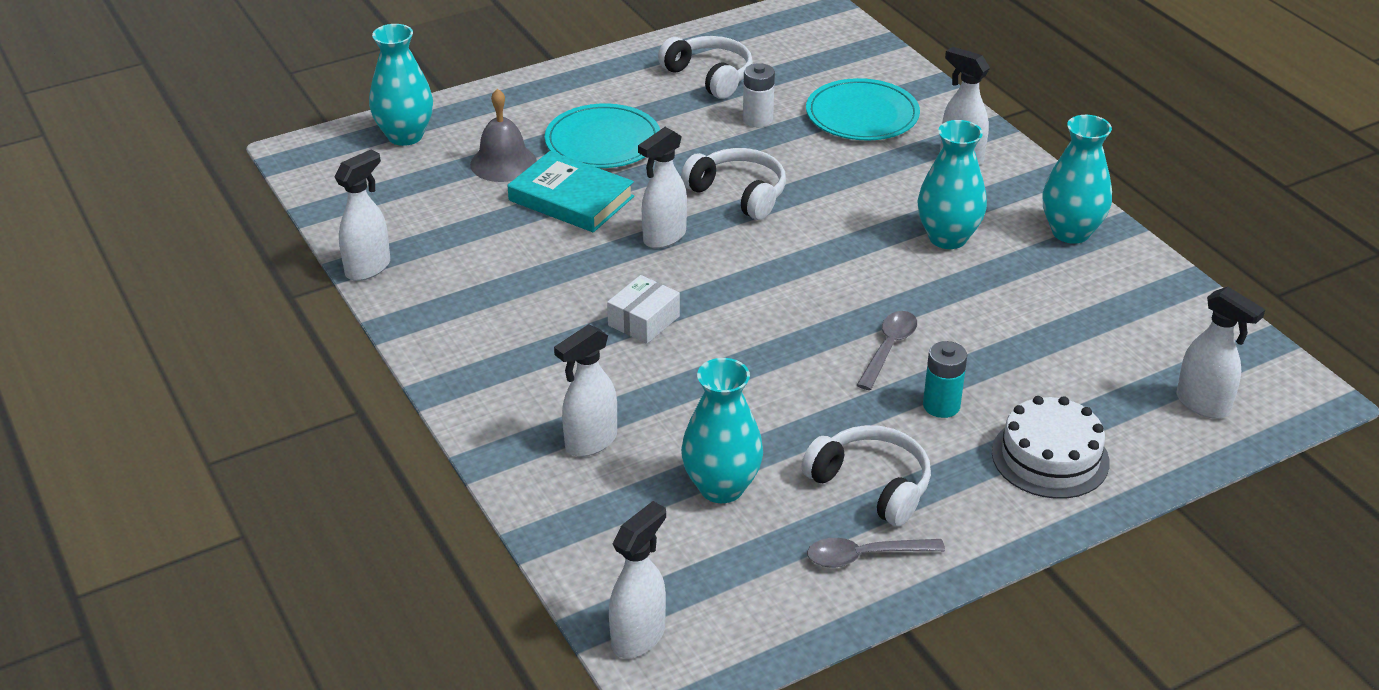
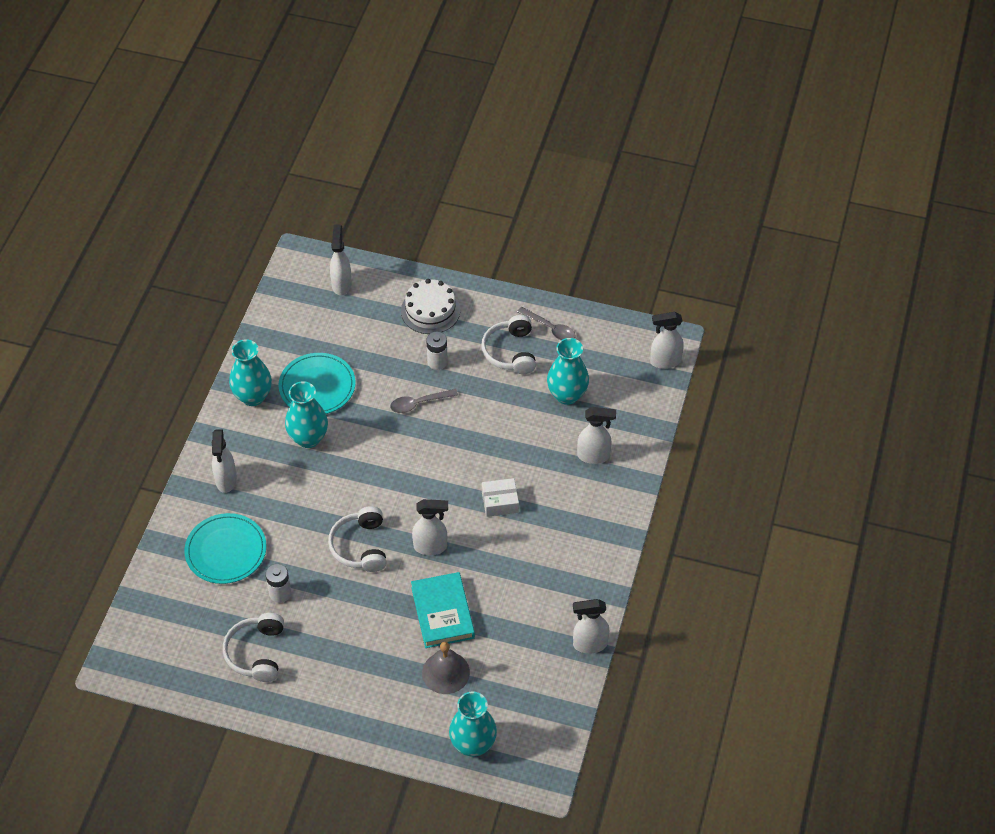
camera: 135 degrees left, 15 degrees up
turquoise plate [545,104,660,168] -> turquoise plate moved to [279,353,356,414]
turquoise battery [923,341,967,418] -> white battery [426,332,448,370]

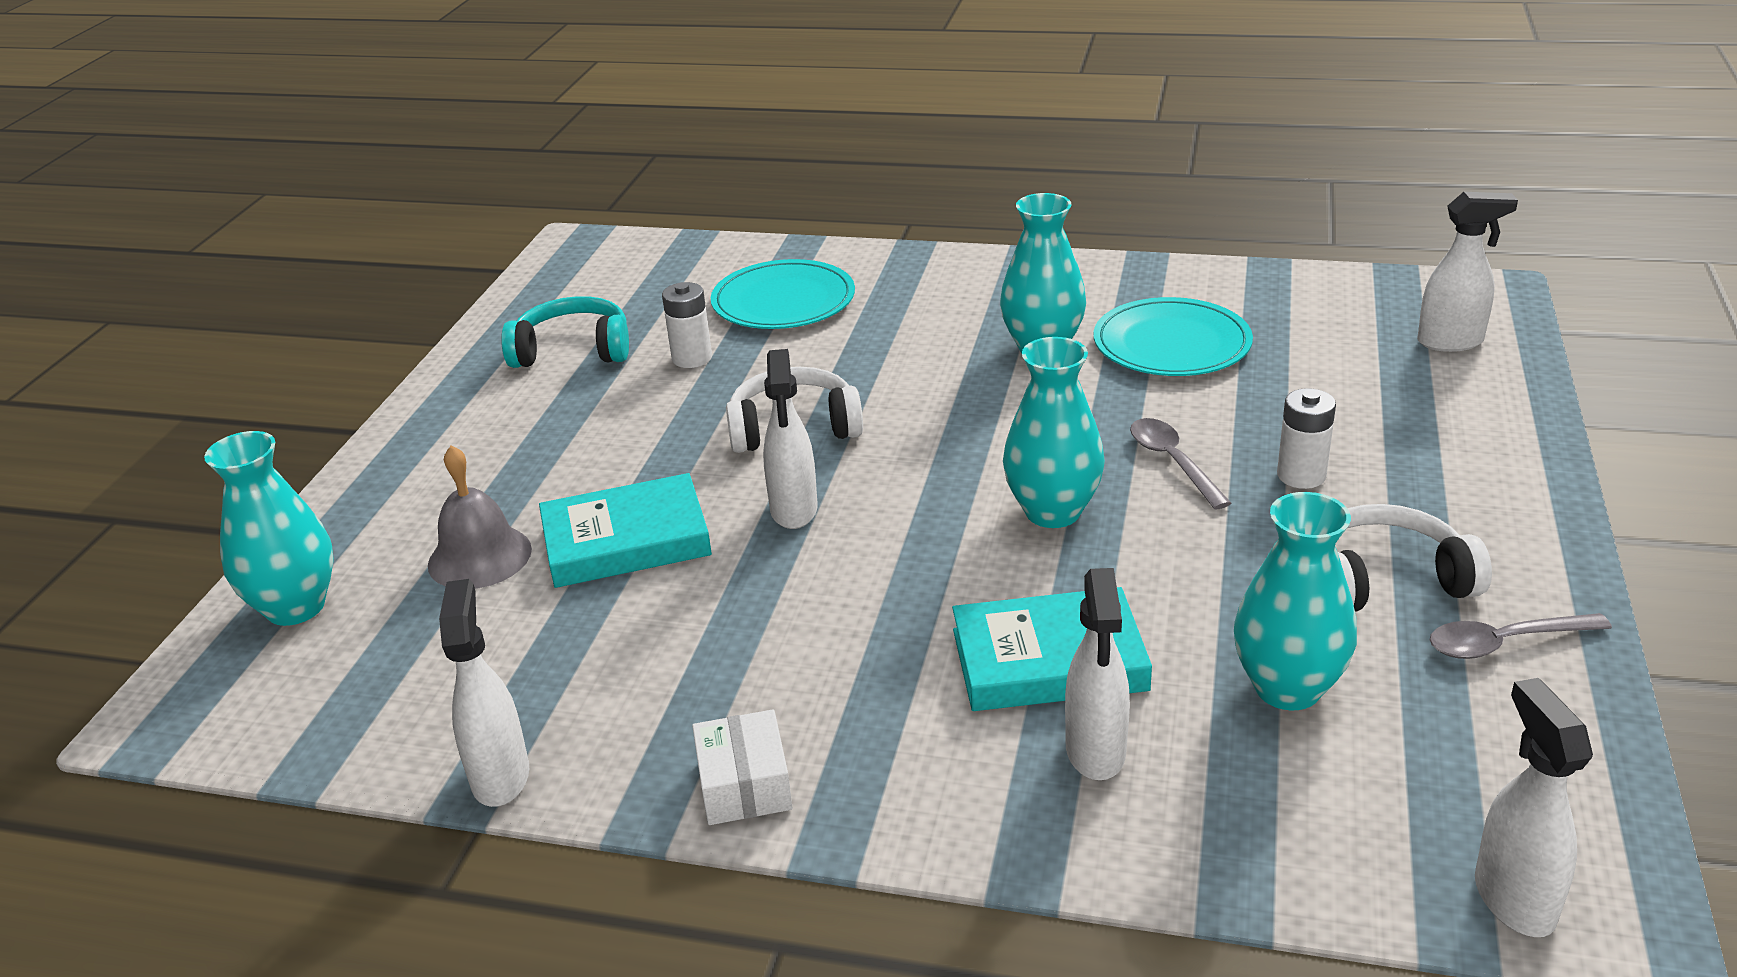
camera: 90 degrees right, 20 degrees down
white spray bottle [212,429,237,493] -> none
white headphones [223,613,284,682] -> turquoise headphones [501,296,629,368]
turquoise vase [229,339,272,406] -> turquoise vase moved to [1003,337,1105,528]
white cake [401,279,460,334] -> none
white box [482,478,519,517] -> white box moved to [692,709,792,825]
grey spoon [517,307,575,340] -> grey spoon turned 45 degrees clockwise [1429,613,1612,659]
none -> turquoise book [952,587,1152,711]

